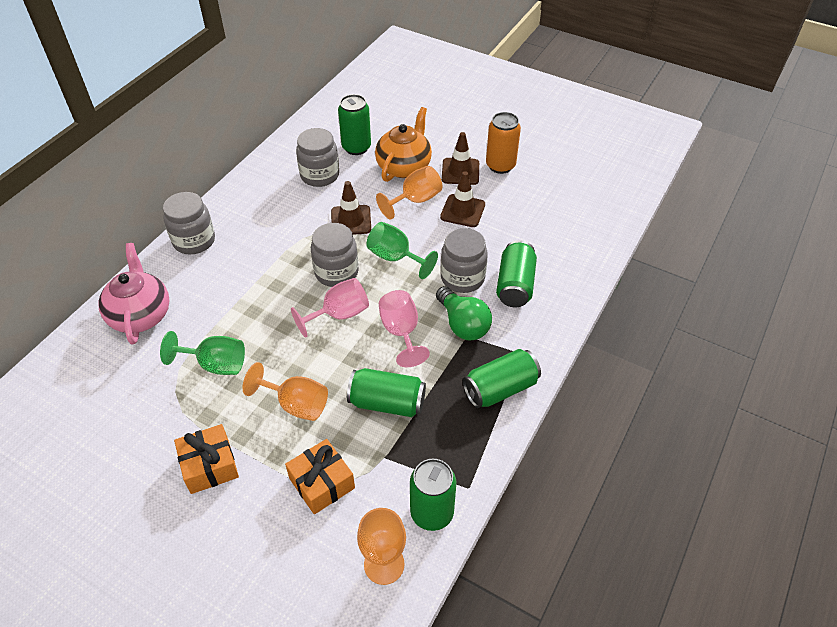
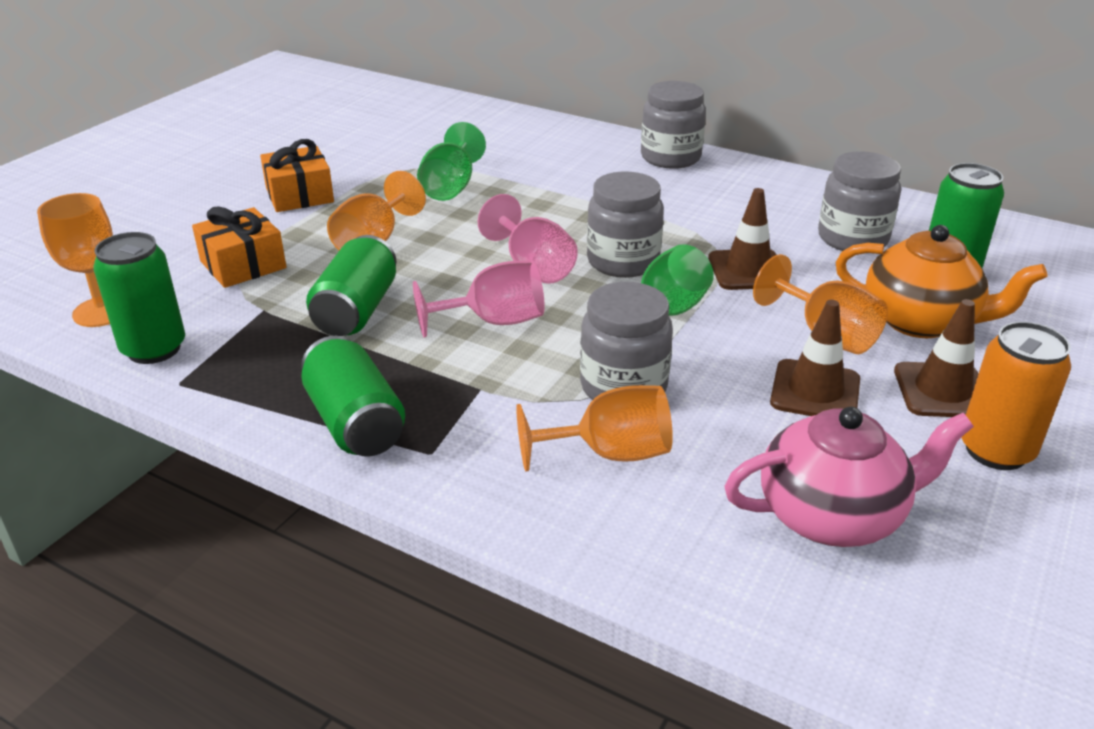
camera: 90 degrees right, 15 degrees down
pink teapot [99,243,169,345] -> pink teapot moved to [724,407,974,547]
green light bulb [436,286,492,340] -> none
green can [496,240,537,307] -> orange goblet [516,385,673,471]

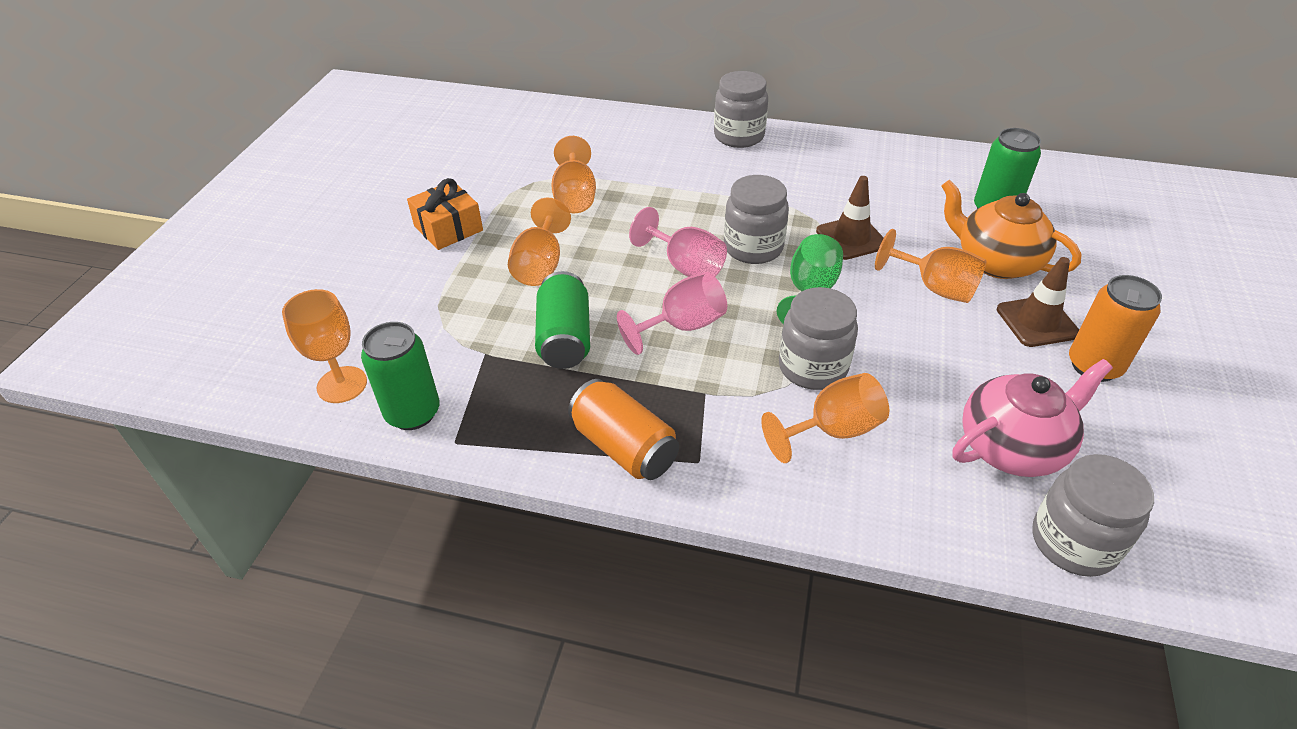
camera: 15 degrees left, 10 degrees up
orange gift [192,207,286,288] -> none
green can [301,336,405,457] -> orange can [568,379,679,480]
green goblet [417,122,486,201] -> orange goblet [551,136,596,213]
brown traffic cone [770,300,860,416] -> none
grey jar [818,151,901,251] -> grey jar moved to [1032,454,1154,577]
orange teapot [836,225,1047,338] -> orange teapot turned 150 degrees counterclockwise [941,180,1081,279]

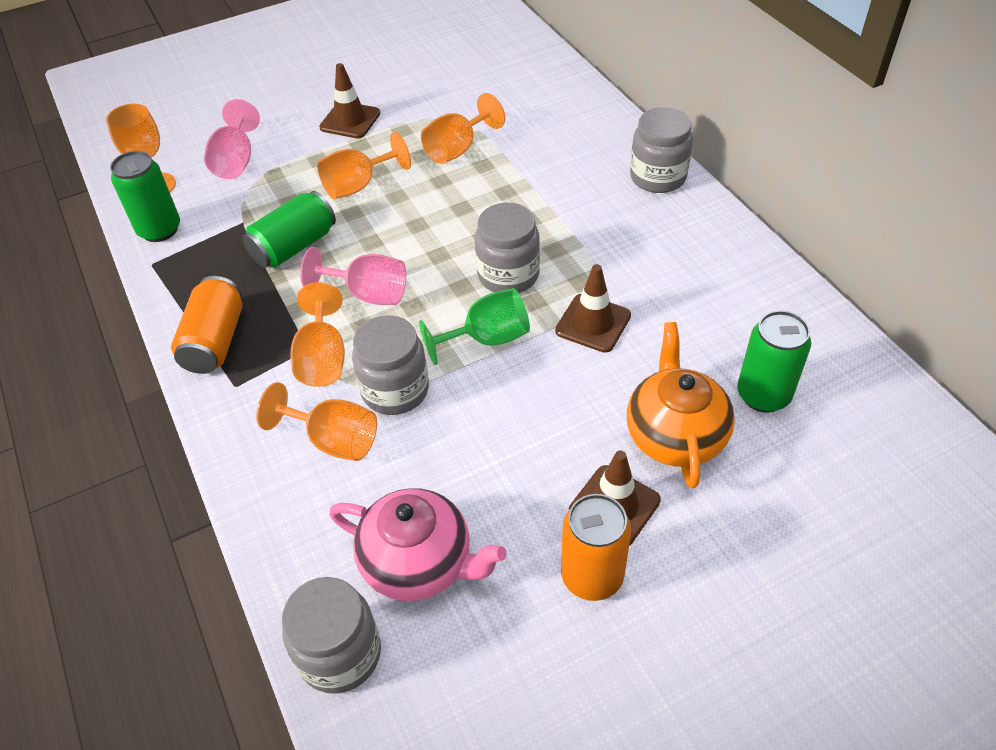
camera: 50 degrees right, 5 degrees up
orange gift [407,178,483,250] -> brown traffic cone [319,63,380,138]
pink goblet [629,207,727,277] -> pink goblet moved to [204,99,260,179]
orange goblet [875,229,986,303] -> orange goblet moved to [290,282,345,387]

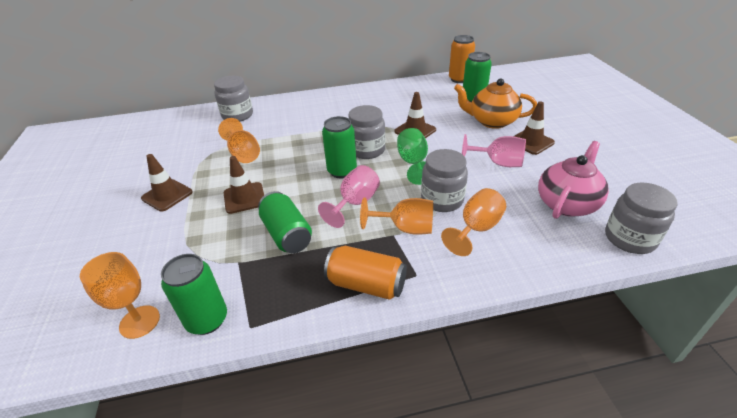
camera: 75 degrees left, 10 degrees down
pink goblet [204,99,260,179] -> pink goblet moved to [462,134,526,167]
orange goblet [317,132,411,199] -> brown traffic cone [224,156,264,214]
orange can [561,494,631,601] -> orange can moved to [449,35,475,83]
grey jar [630,107,693,193] -> grey jar moved to [214,76,253,122]
none -> green can [322,116,357,178]

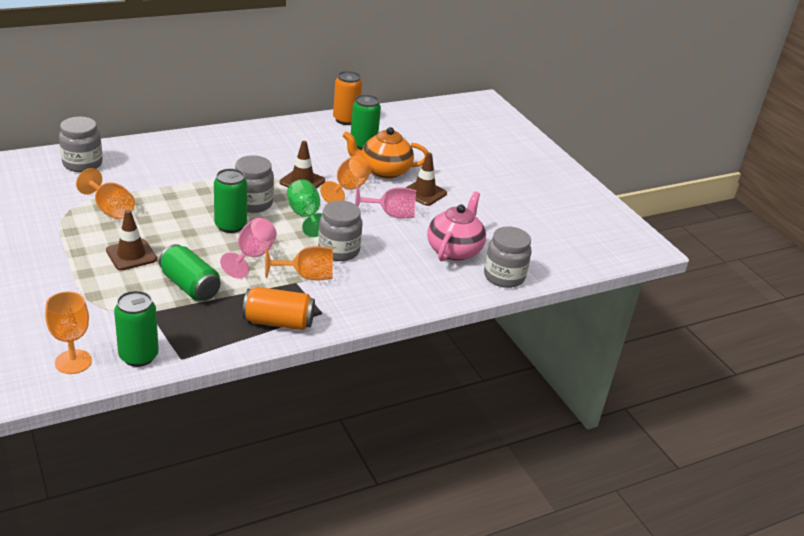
camera: 20 degrees left, 5 degrees down
brown traffic cone [141,154,193,212] -> none
orange goblet [441,188,506,256] -> orange goblet moved to [320,155,371,203]

